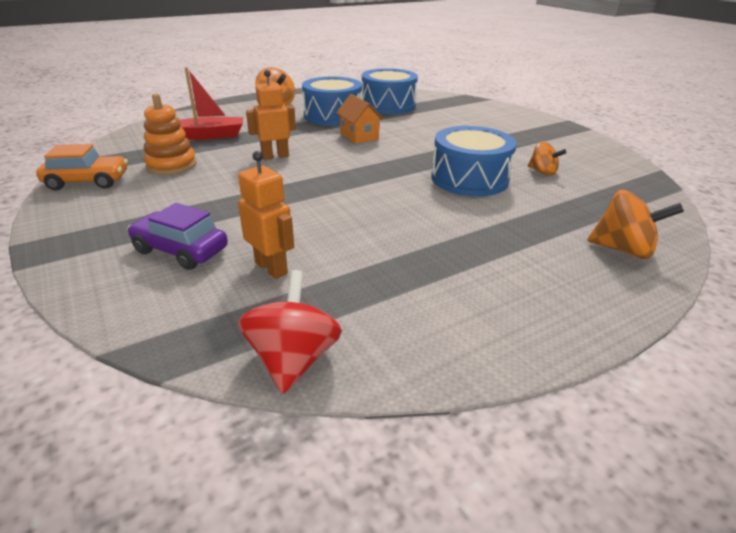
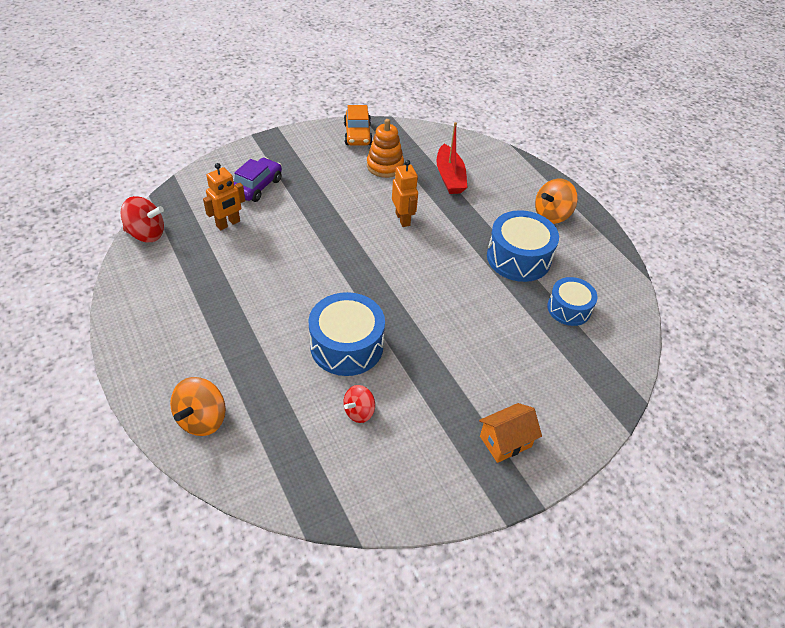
camera: 90 degrees right, 15 degrees up
orange house [336,94,384,144] -> orange house moved to [479,403,542,463]
blue drum [362,68,418,114] -> blue drum [547,277,598,326], size x0.64
orange spinning top [528,142,566,176] -> red spinning top [343,385,375,423]

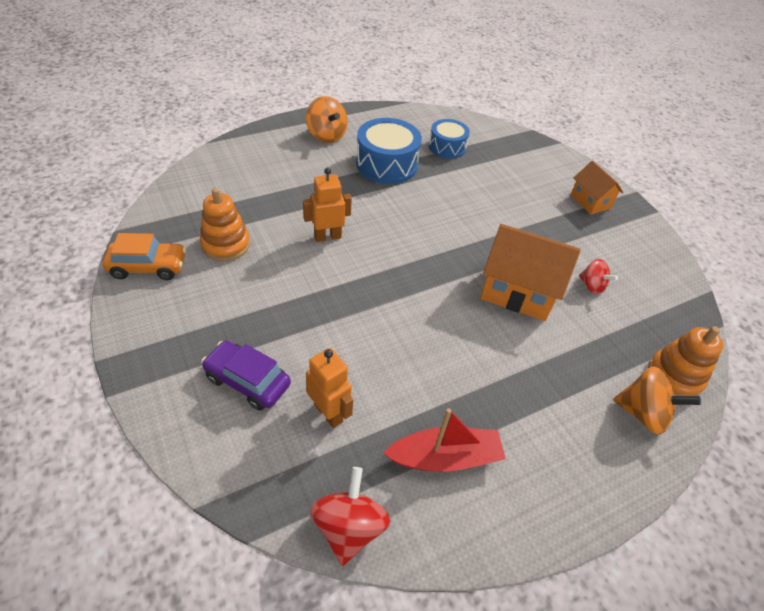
camera: 90 degrees left, 0 degrees up
blue drum [308,292,385,376] -> orange house [480,224,581,321]
red boat [436,122,467,194] -> red boat moved to [383,408,506,472]
none -> orange stacking toy [648,326,723,396]

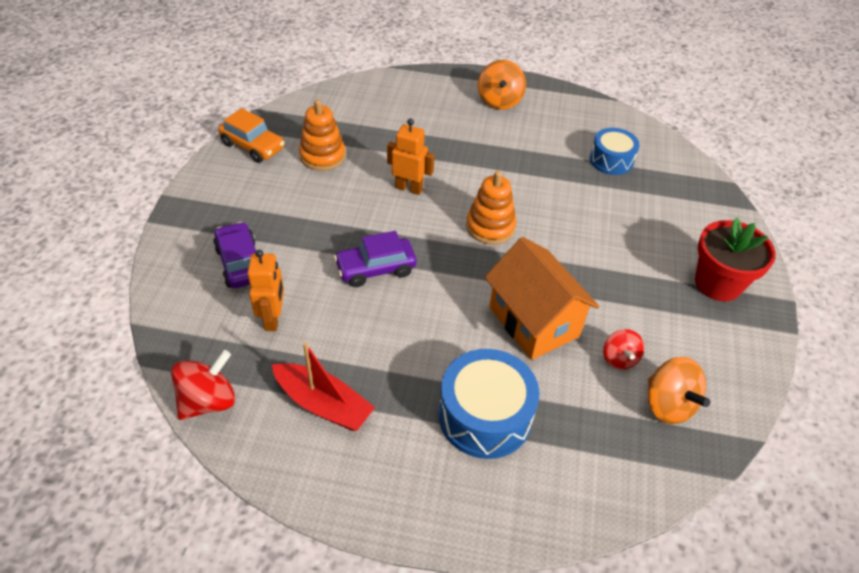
camera: 40 degrees right, 0 degrees up
blue drum [356,118,422,184] -> blue drum moved to [439,349,539,459]
orange house [571,161,623,215] -> red flower pot [695,218,776,301]
orange spinning top [613,366,701,435] -> orange spinning top moved to [648,357,710,424]
orange stacking toy [648,326,723,396] -> orange stacking toy moved to [466,171,516,244]
none -> purple car [334,231,417,287]

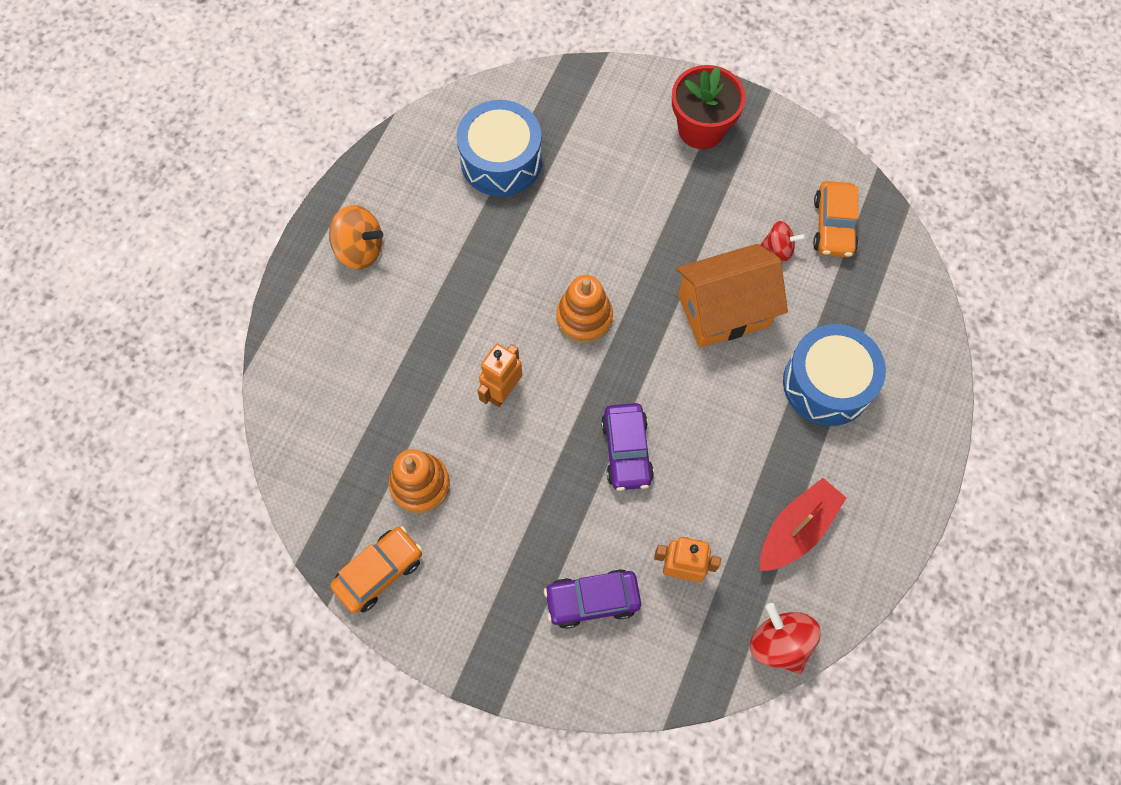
camera: 75 degrees left, 20 degrees up
blue drum [590,128,640,175] -> blue drum [456,100,542,196], size x1.57
orange spinning top [648,357,710,424] -> orange car [813,181,858,257]

